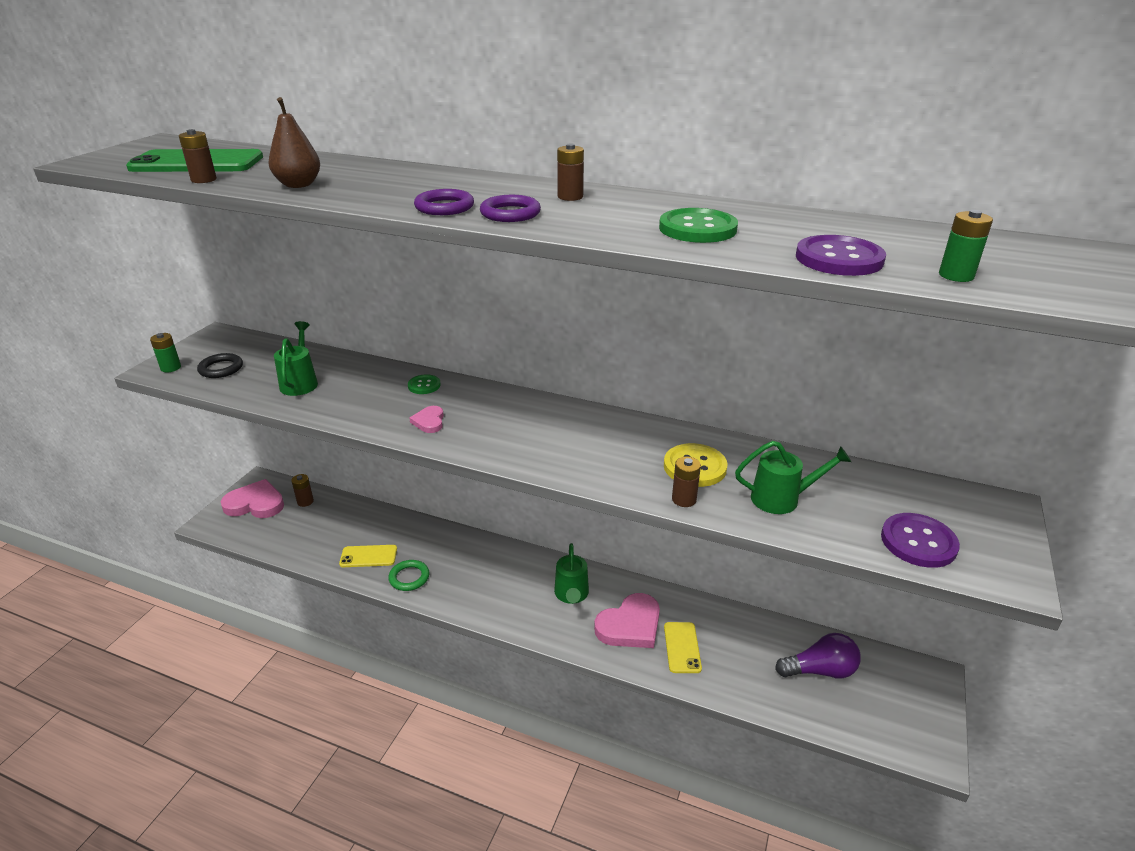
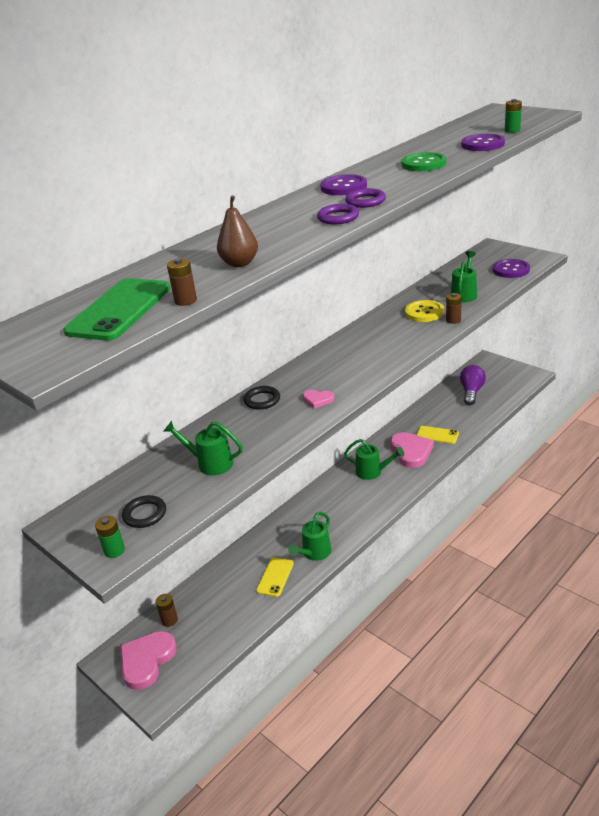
camera: 65 degrees left, 0 degrees up
green ring [388,560,429,591] -> green watering can [288,512,331,561]
green button [408,374,441,394] -> black ring [243,386,280,410]
brown battery [557,144,584,201] -> purple button [320,174,367,195]

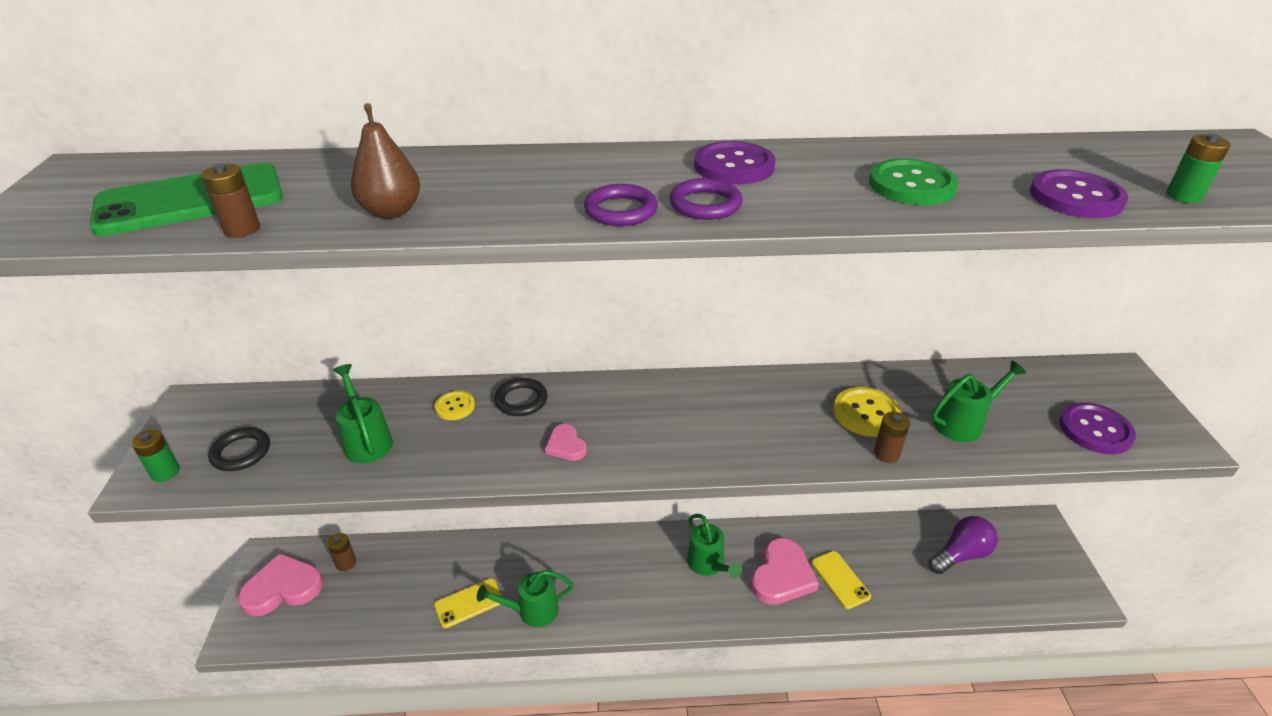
camera: 40 degrees right, 5 degrees up
none -> yellow button [435,391,475,420]

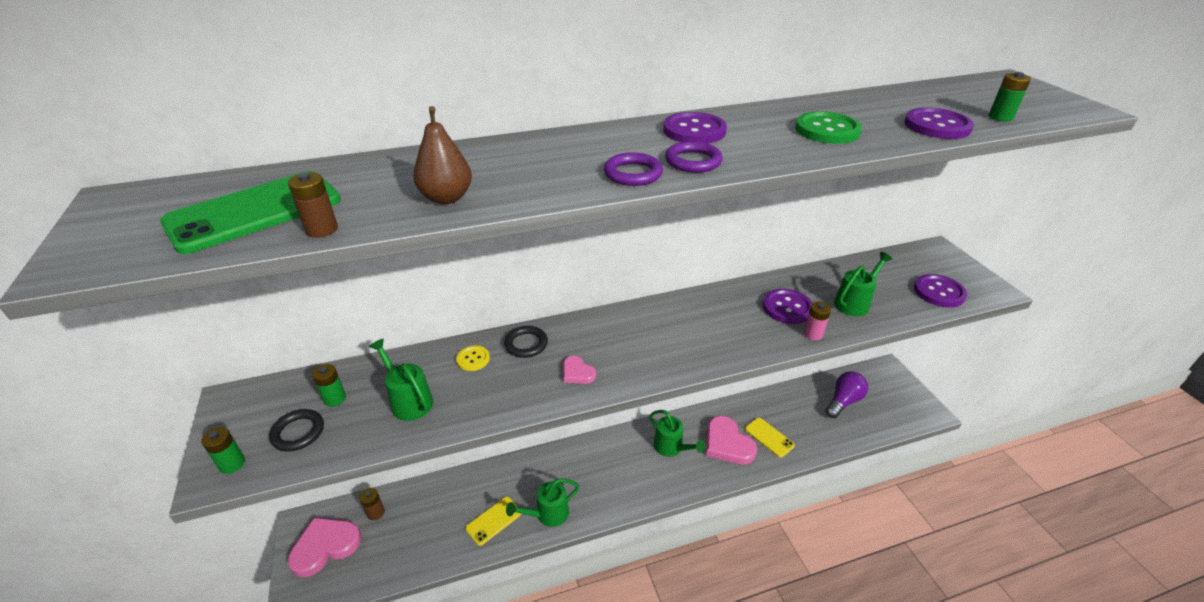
camera: 15 degrees left, 0 degrees up
pink heart [750,538,819,605] -> pink heart turned 135 degrees clockwise [706,416,757,465]
yellow button [834,387,901,437] -> purple button [763,289,812,324]
brown battery [874,411,910,463] -> pink battery [804,301,831,340]
none -> green battery [312,364,346,407]

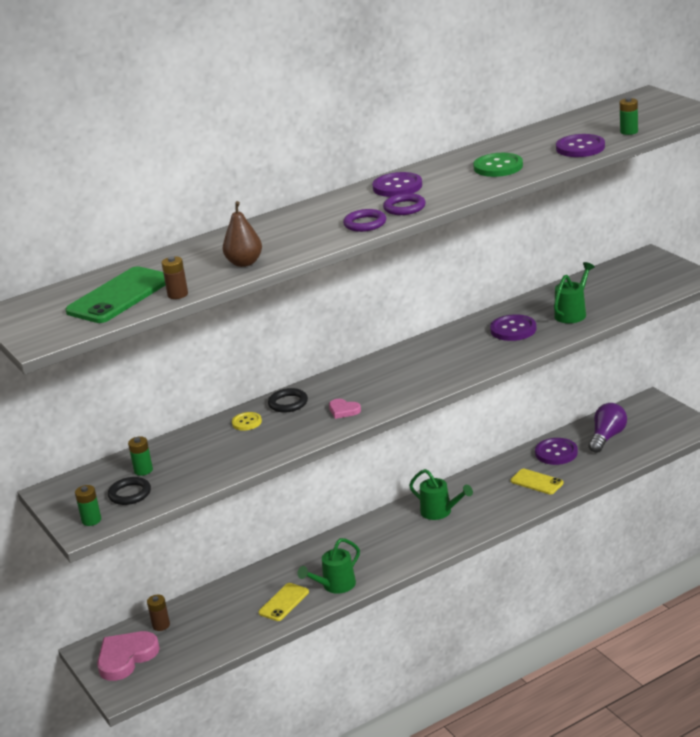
camera: 10 degrees left, 10 degrees down
green watering can [369,338,433,421] -> none
pink heart [706,416,757,465] -> none
pink battery [804,301,831,340] -> none
purple button [914,274,967,307] -> purple button moved to [535,438,578,465]

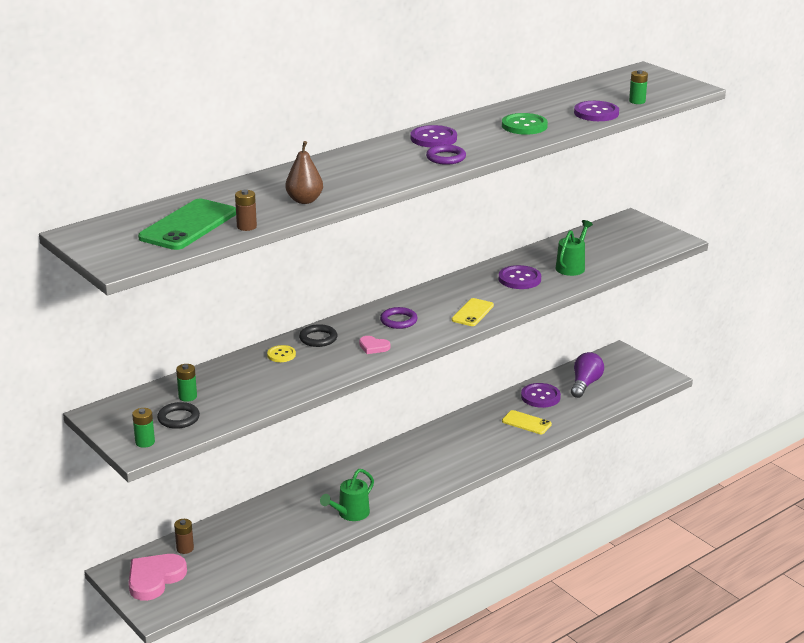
camera: 10 degrees left, 0 degrees up
yellow phone [258,583,309,621] -> yellow phone moved to [452,298,494,326]
purple ring [343,209,386,232] -> purple ring moved to [380,307,418,329]
green watering can [409,469,473,520] -> none

